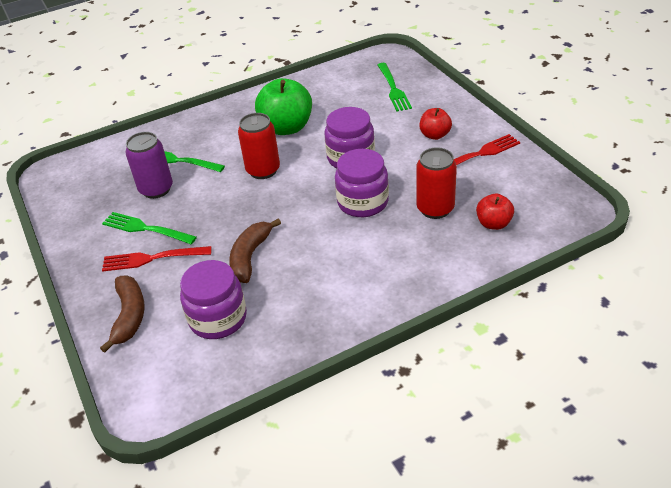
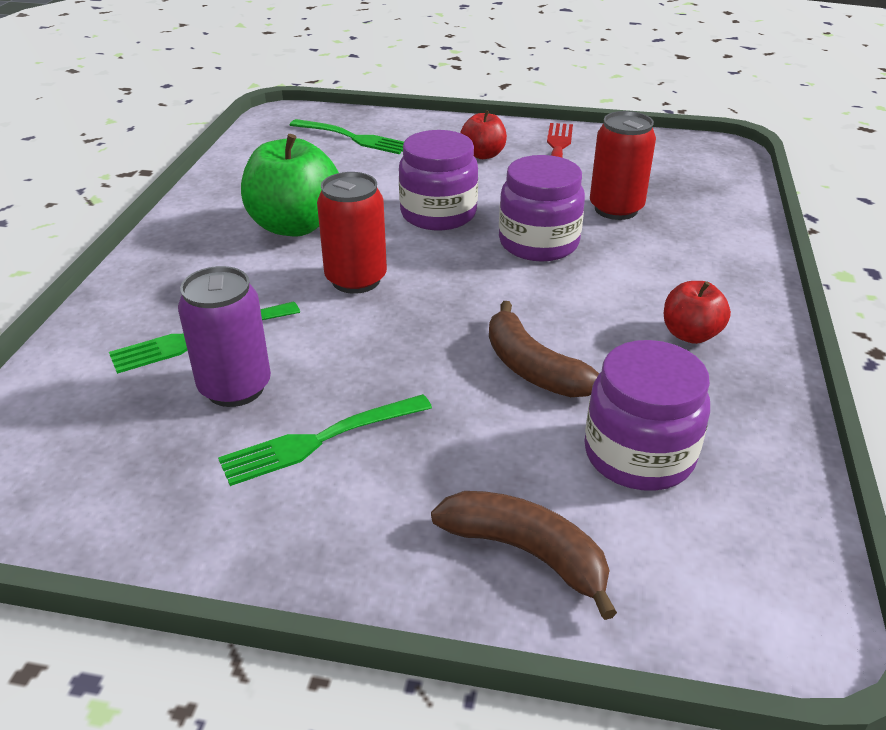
camera: 55 degrees left, 5 degrees down
red fork [102,246,211,272] -> none
red apple [476,194,514,230] -> red apple moved to [664,281,731,344]

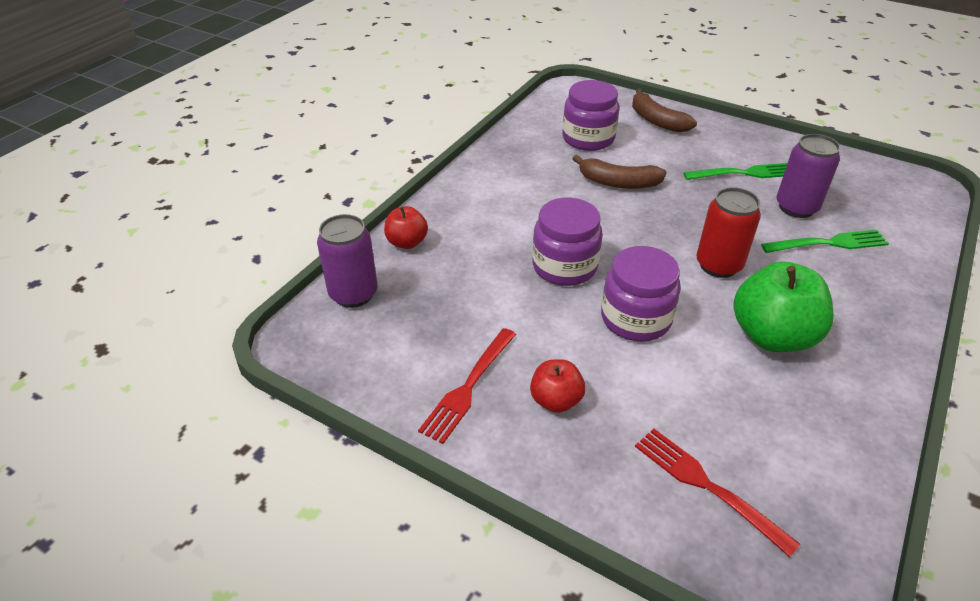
camera: 160 degrees left, 5 degrees up
green fork [290,119,404,154] -> red fork [635,429,800,557]
brown banana [489,301,599,397] -> brown banana turned 120 degrees clockwise [573,155,667,189]
red can [590,111,656,220] -> none
red apple [664,281,731,344] -> red apple moved to [384,206,428,249]
none -> purple can [317,214,377,308]

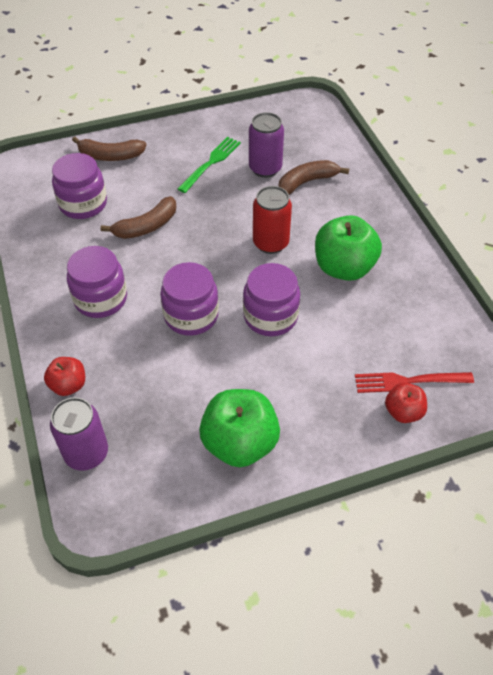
camera: 50 degrees left, 10 degrees up
red fork [418,328,516,444] -> green apple [199,389,280,467]
red apple [530,359,586,413] -> red apple moved to [385,383,427,423]
green fork [761,230,889,253] -> brown banana [278,160,349,195]
none -> purple jar [67,246,127,318]

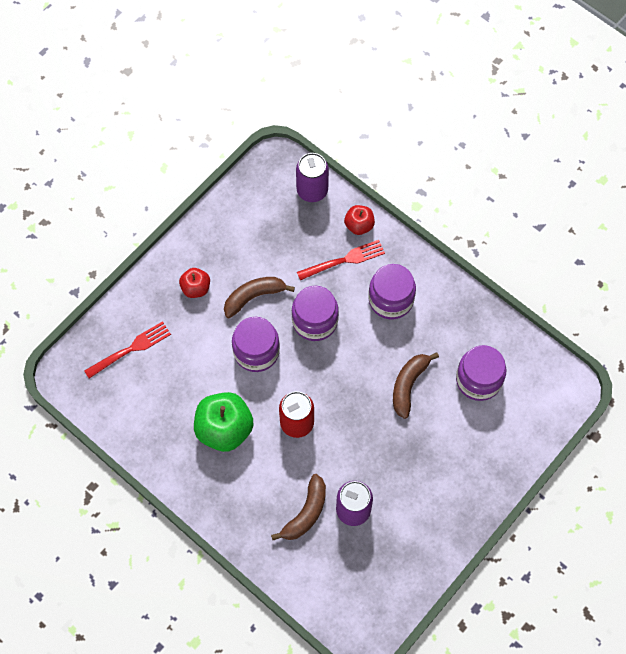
camera: 150 degrees right, 15 degrees up
brown banana [72,137,146,161] -> brown banana moved to [224,277,295,318]
green fork [178,137,241,193] -> none
green apple [199,389,280,467] -> none
red apple [385,383,427,423] -> red apple moved to [179,268,210,298]
none -> red fork [297,240,385,280]

